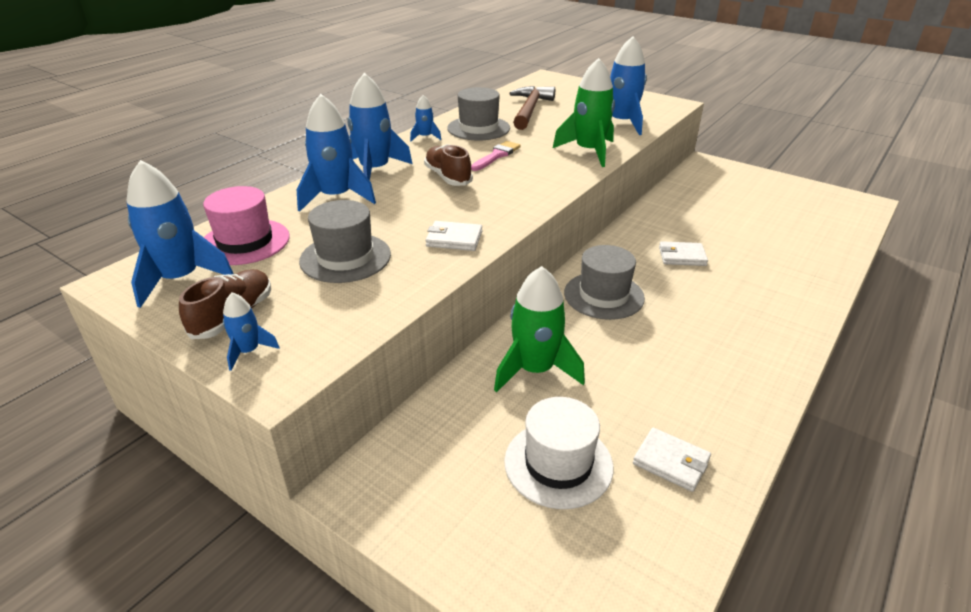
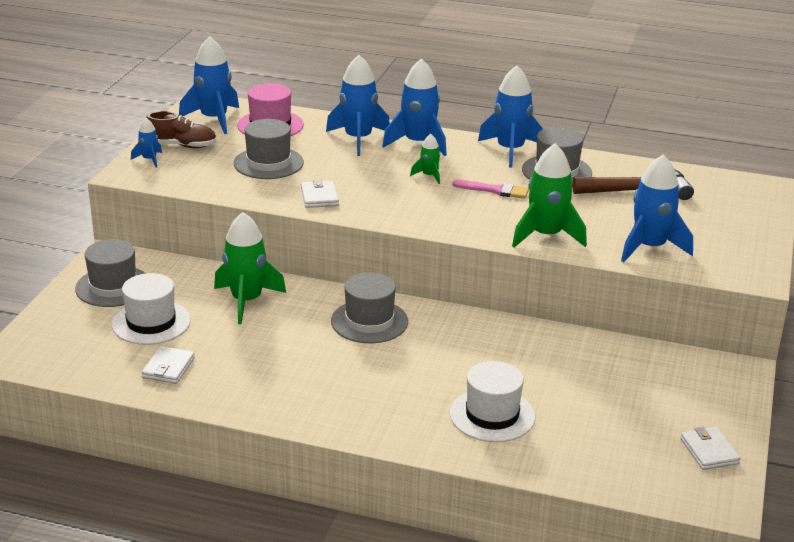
camera: 70 degrees right, 5 degrees down
blue rocket [410,95,441,142] -> blue rocket [478,65,543,168], size x2.03
brown shoe [424,144,473,186] -> green rocket [410,134,440,184]
white wallet [659,241,708,266] -> white wallet moved to [680,427,740,470]
none -> grey hat [75,239,146,307]
none -> white hat [450,361,535,442]

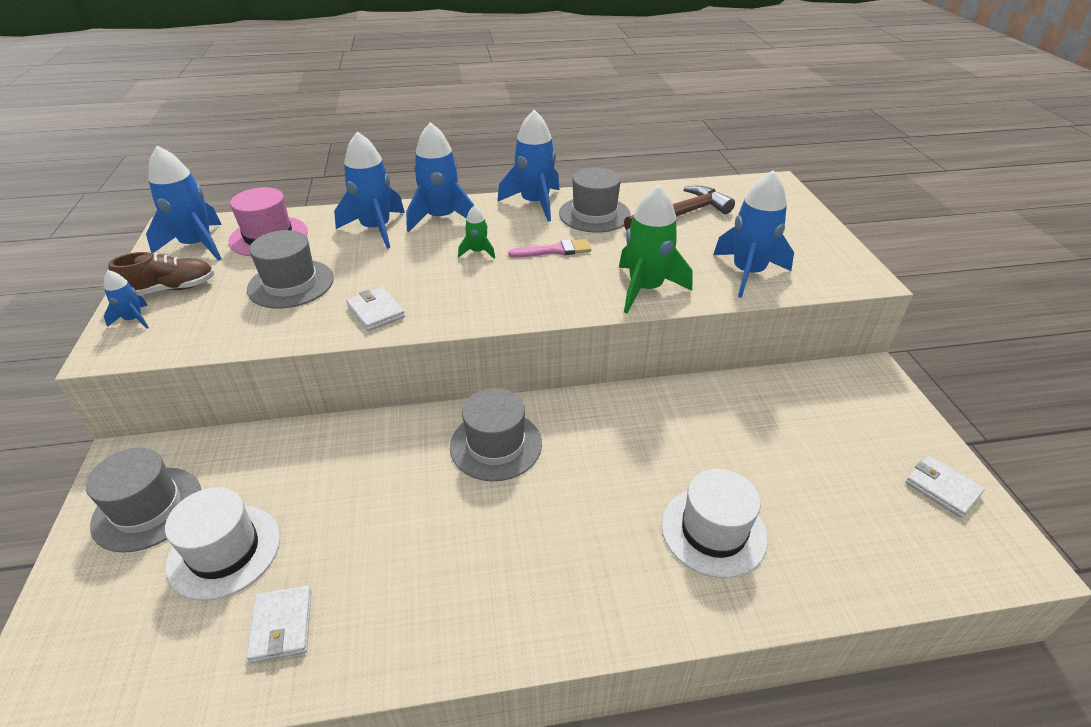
camera: 25 degrees left, 10 degrees up
green rocket [214,212,286,324] -> none

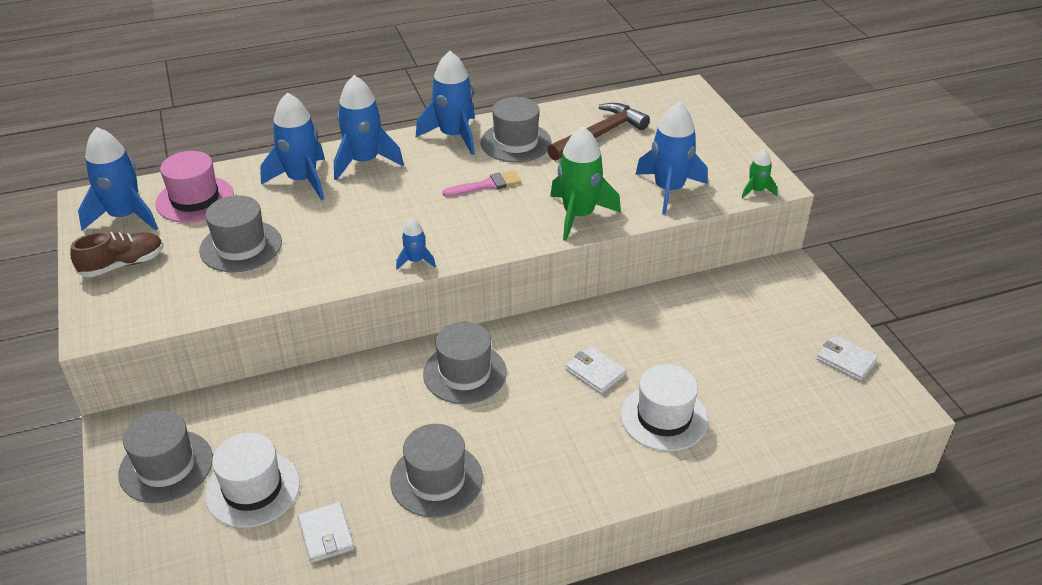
camera: 10 degrees left, 0 degrees up
blue rocket [104,270,149,329] -> blue rocket moved to [396,218,436,270]
white wallet [346,287,405,331] -> white wallet moved to [566,346,626,394]
green rocket [458,205,495,259] -> green rocket moved to [742,149,777,198]
none -> grey hat [390,424,483,518]

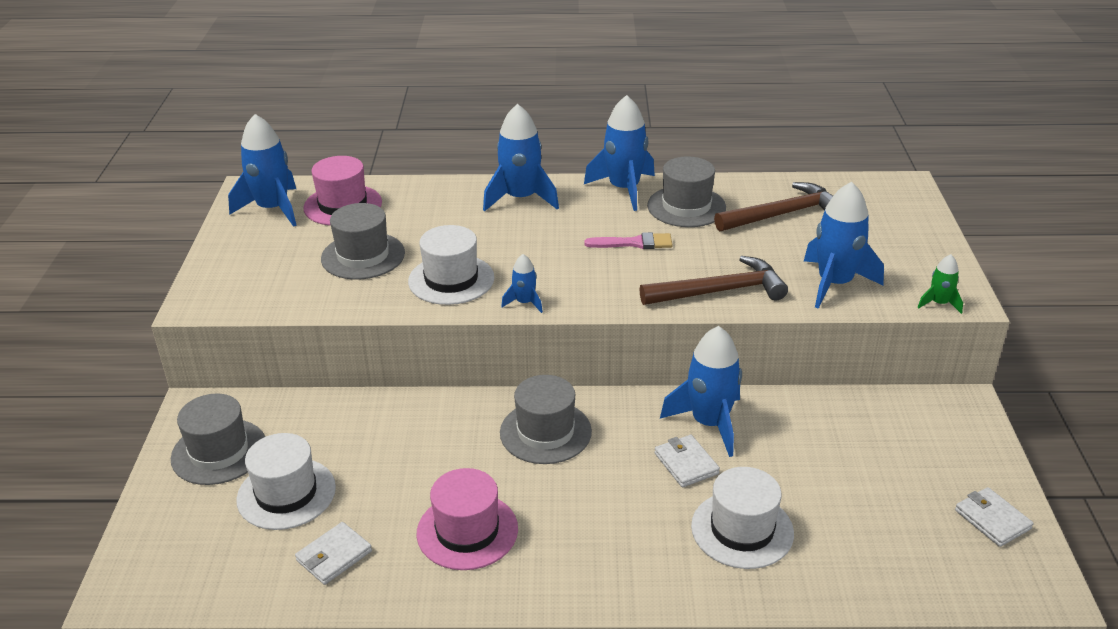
camera: 20 degrees right, 5 degrees down
brown shoe [71,232,164,277] -> none
blue rocket [260,92,325,200] -> blue rocket moved to [660,326,742,457]
white wallet [298,502,355,563] -> white wallet turned 45 degrees clockwise [295,522,372,585]
grey hat [390,424,483,518] -> pink hat [417,468,518,570]
green rocket [550,126,621,241] -> brown hammer [640,256,788,305]
none -> white hat [408,225,494,305]

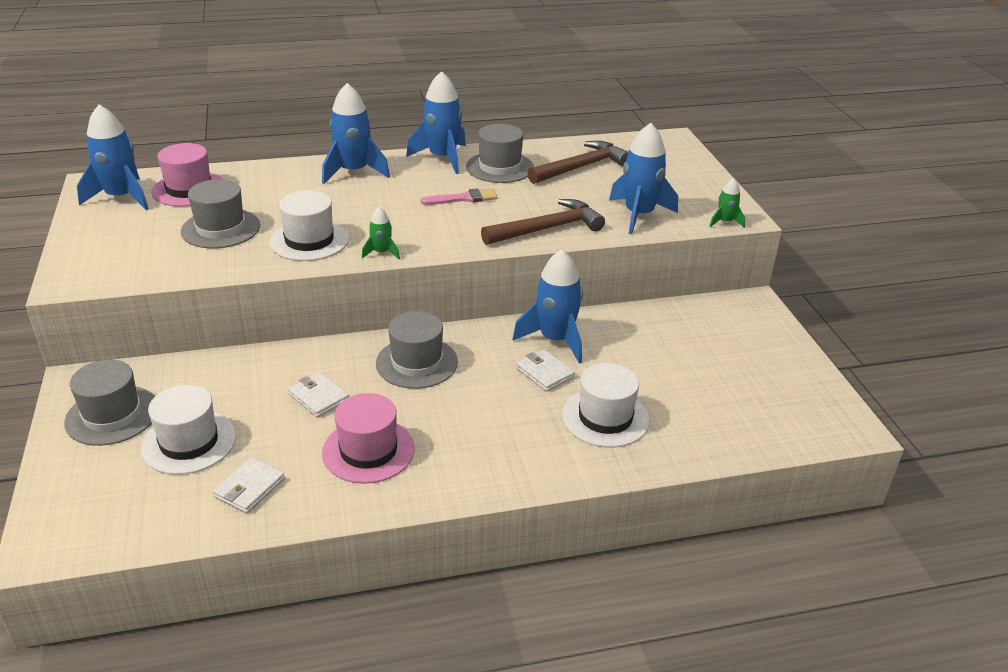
camera: 15 degrees left, 0 degrees up
blue rocket [501,254,543,313] -> green rocket [362,207,400,259]
white wallet [955,487,1034,547] -> white wallet moved to [288,372,349,418]

